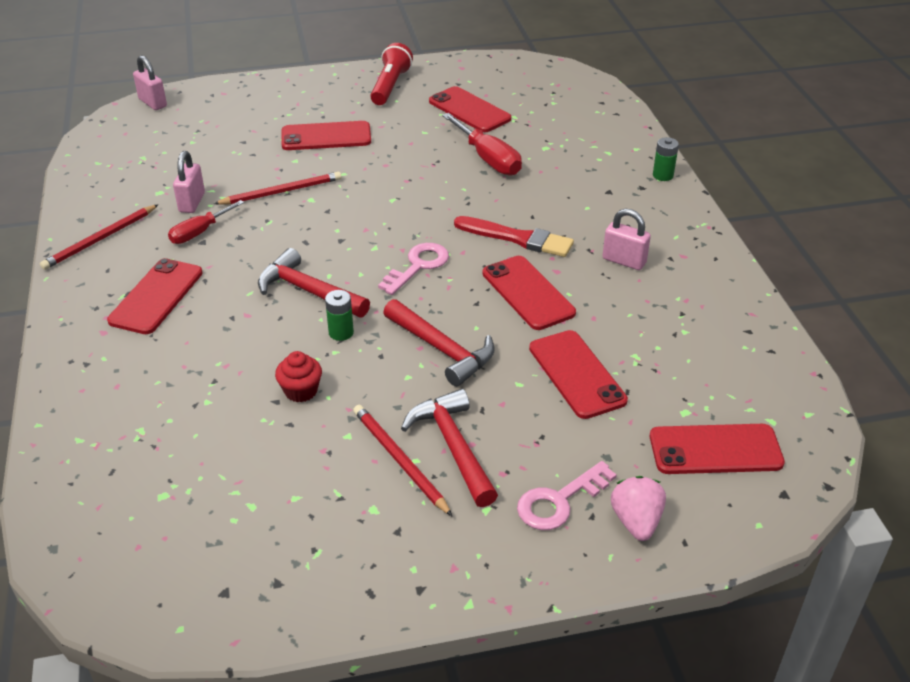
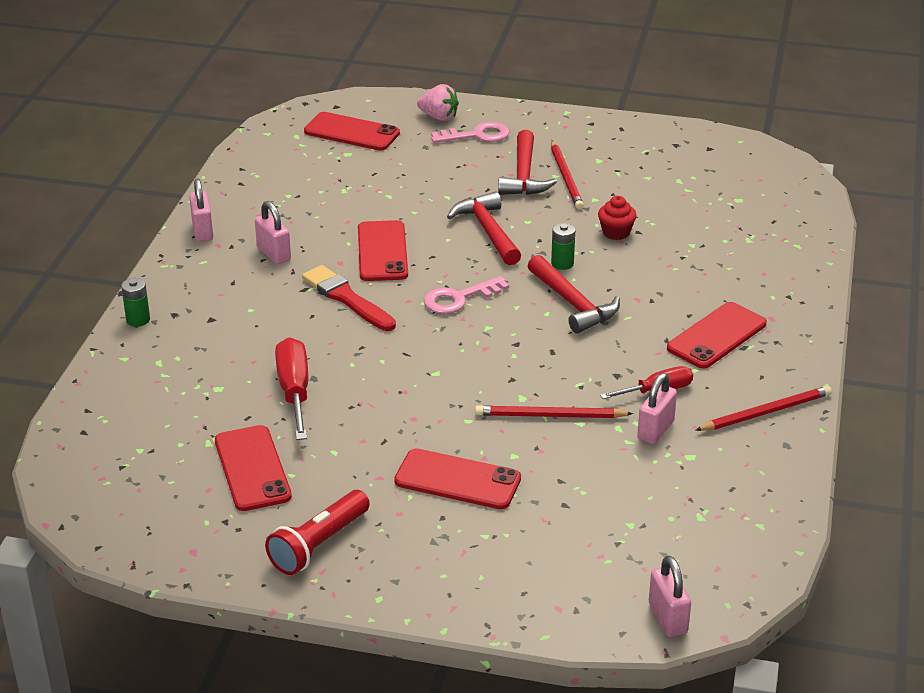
camera: 155 degrees left, 5 degrees down
red phone [529,330,628,419] -> none
pink strawberry [611,476,666,541] -> pink strawberry turned 90 degrees counterclockwise [417,84,459,121]
none -> pink padlock [189,178,213,242]

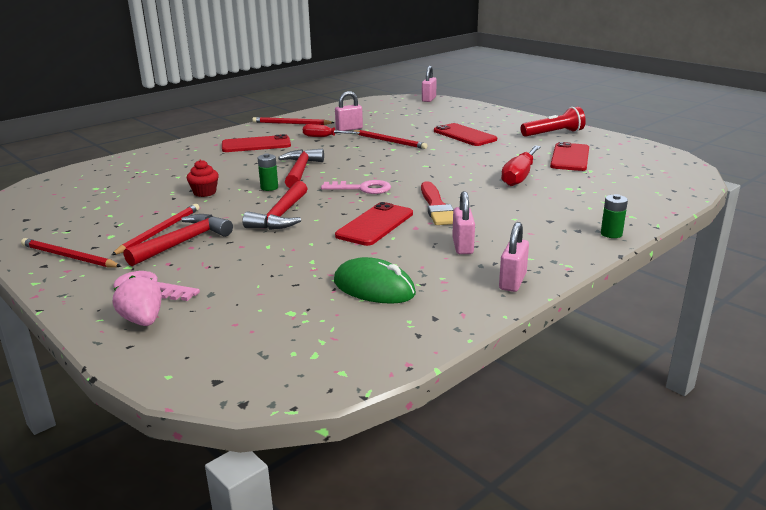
camera: 145 degrees left, 10 degrees down
red phone [304,112,400,151] -> none
none -> red pencil [21,238,122,268]
none -> green mouse [334,257,416,304]

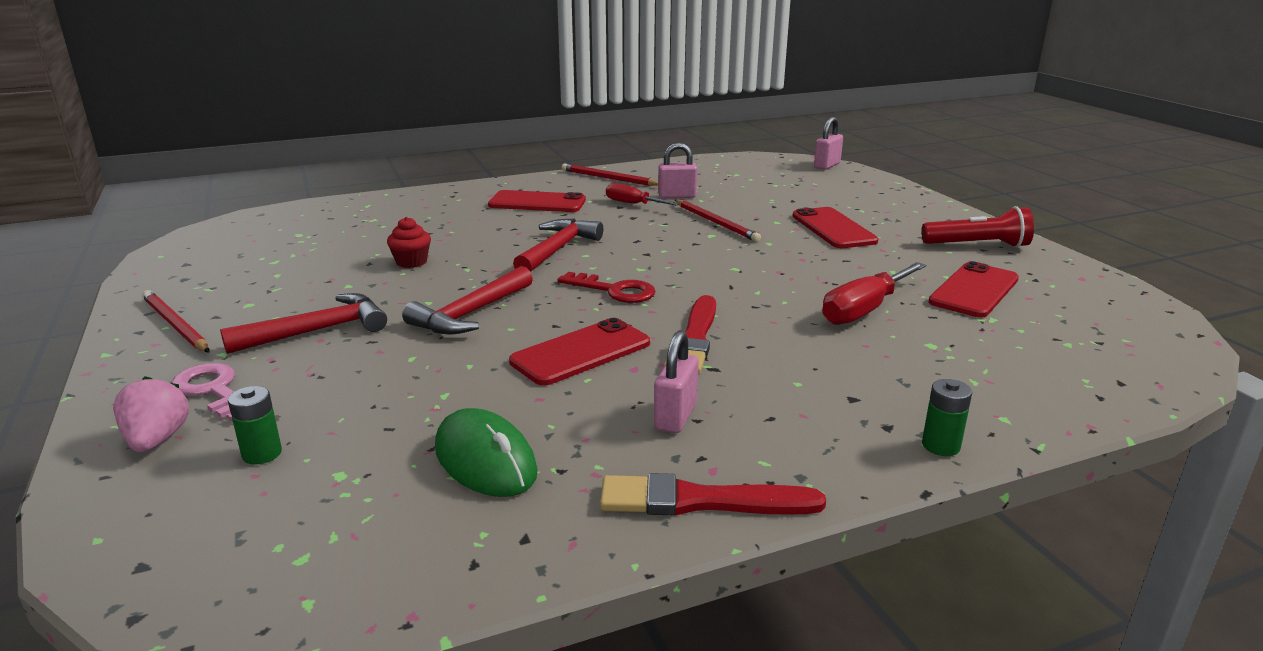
camera: 20 degrees right, 0 degrees up
red pencil [111,204,200,255] -> none
green battery [258,153,278,191] -> green battery moved to [228,386,282,464]
pink key [321,180,391,194] -> red key [557,272,656,303]
pink padlock [499,222,529,292] -> red brush [600,473,826,516]

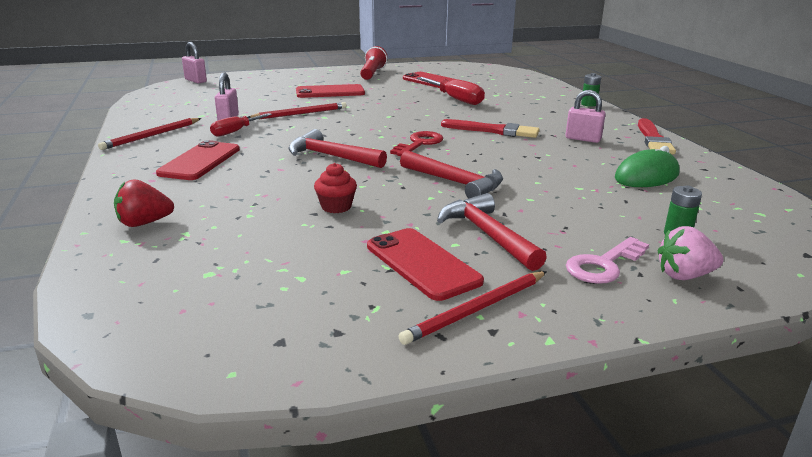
camera: 85 degrees left, 0 degrees up
red phone [509,318,650,386] -> red phone moved to [367,228,484,301]
none -> red strawberry [114,179,174,227]

